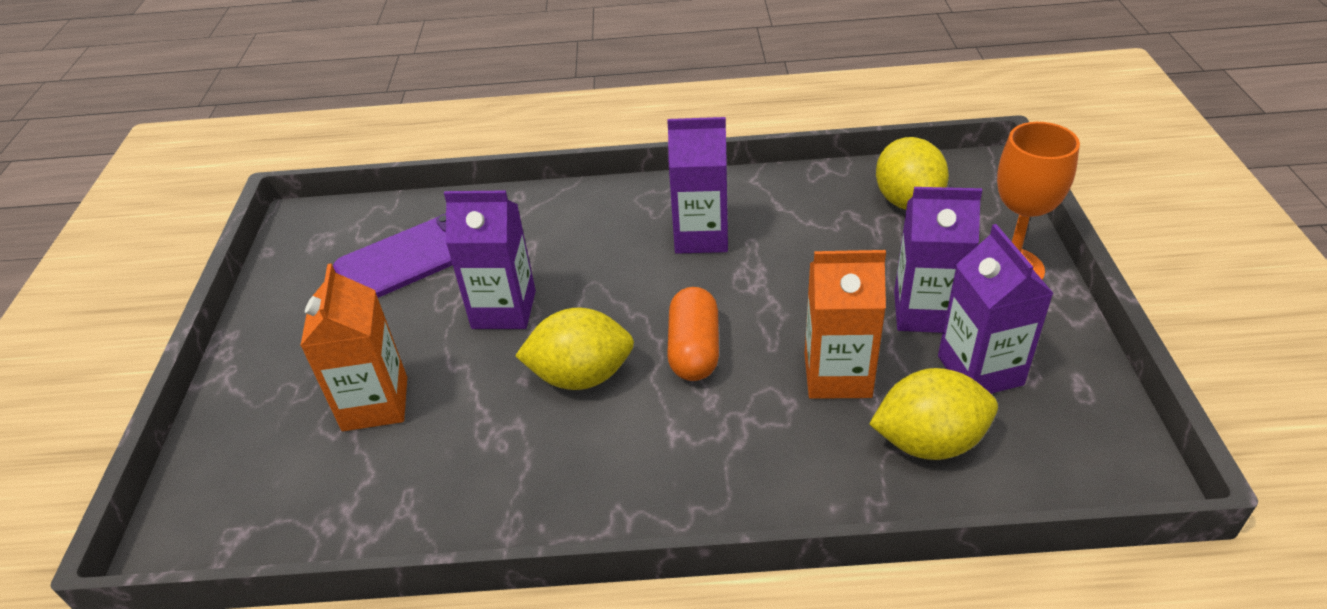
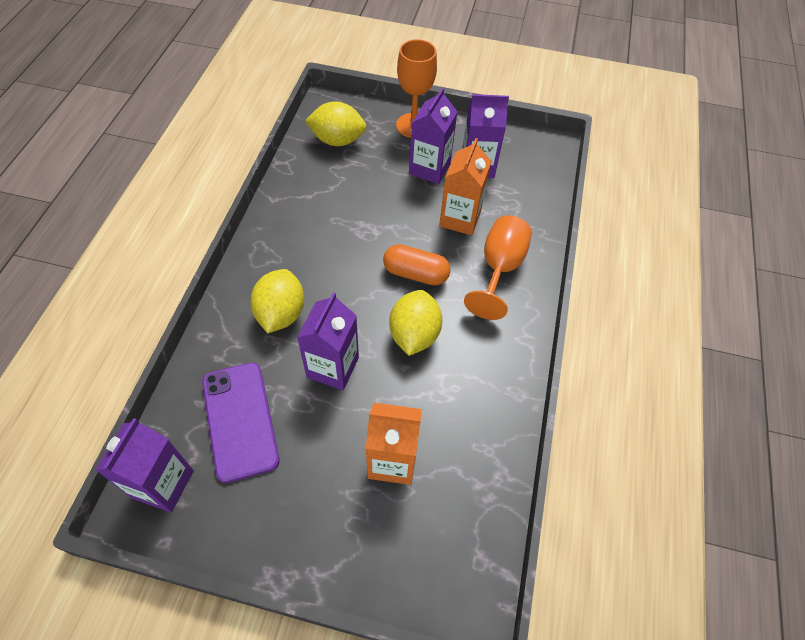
camera: 80 degrees left, 15 degrees up
purple carton [667,117,728,254] -> purple carton moved to [95,418,194,513]
yellow lemon [869,368,998,460] -> yellow lemon moved to [250,269,304,333]
none -> orange goblet [464,215,532,320]

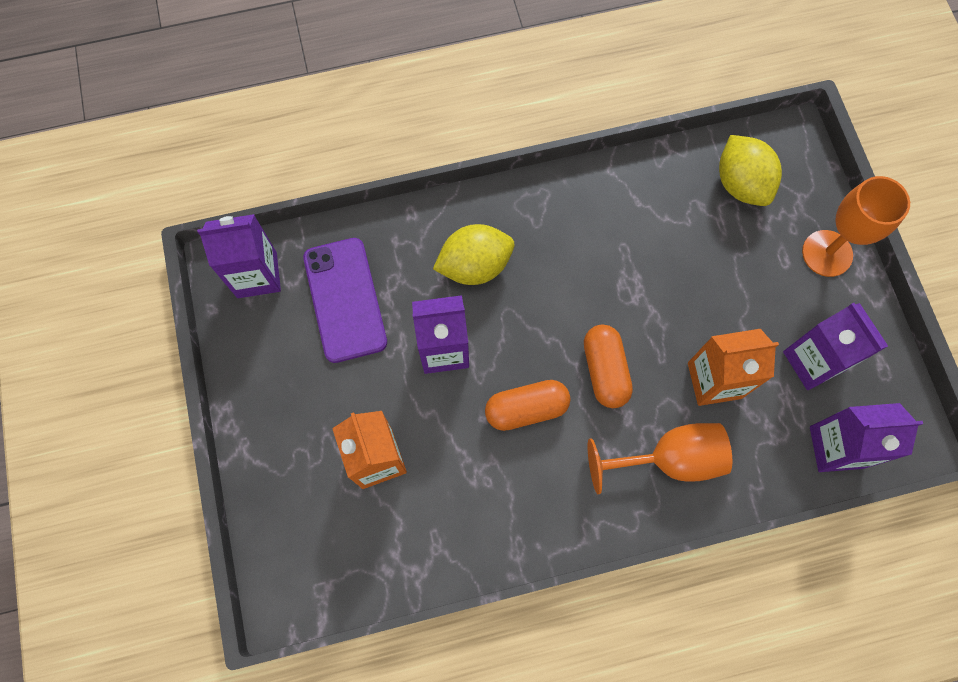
camera: 65 degrees right, 15 degrees up
purple phone [202,362,279,483] -> purple phone turned 60 degrees counterclockwise [303,238,387,363]
yellow lemon [389,290,442,356] -> orange capsule [485,380,571,431]
purple carton [409,87,458,184] -> purple carton moved to [810,403,923,472]

